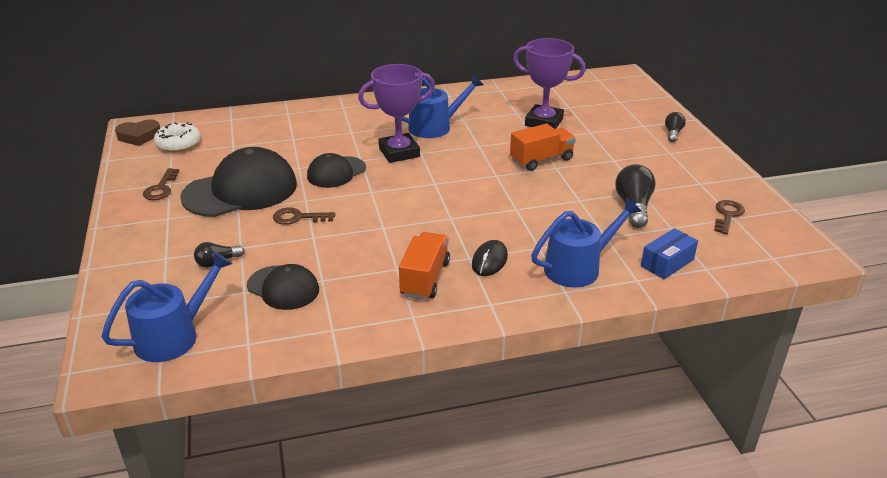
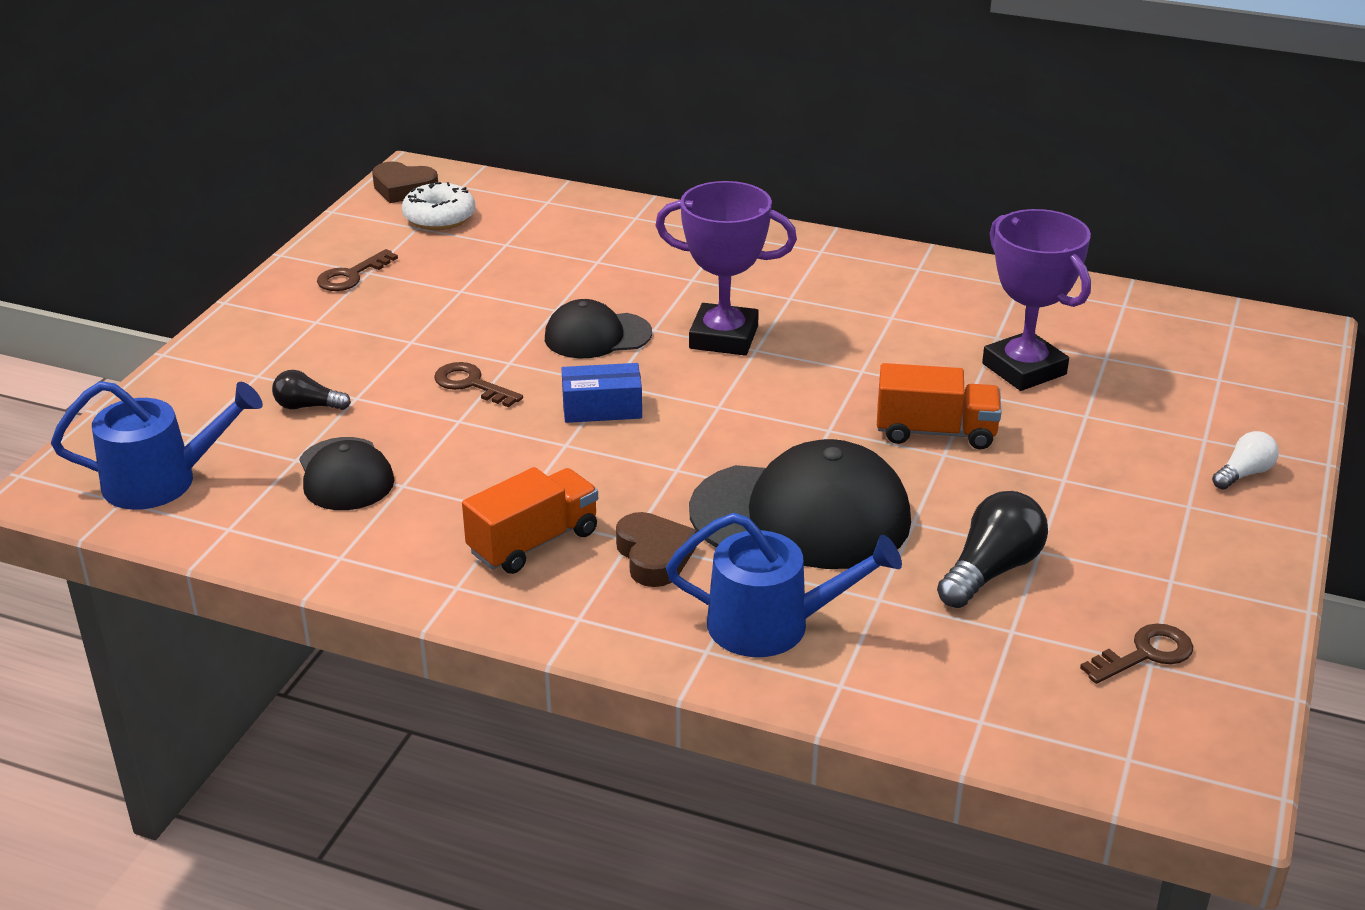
camera: 35 degrees right, 0 degrees up
black cap [180,147,297,217] -> black cap moved to [689,439,911,569]
blue watering can [402,74,484,138] -> none
black mouse [472,240,508,276] -> brown heart [616,512,697,587]
blue box [641,228,698,279] -> blue box moved to [561,363,642,423]
black light bulb [665,112,686,142] -> white light bulb [1212,431,1279,489]

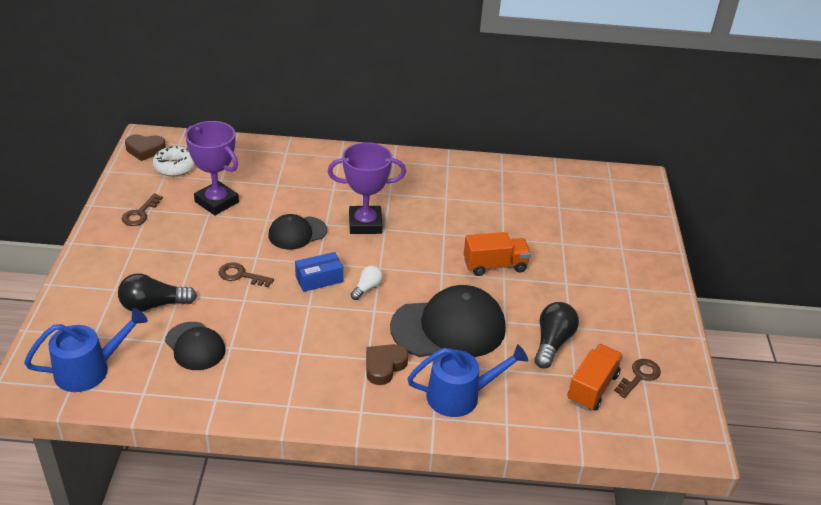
camera: 20 degrees left, 5 degrees up
black light bulb [272,370,351,410] -> black light bulb [118,273,197,312], size x1.69
orange truck [462,467,598,574] -> orange truck moved to [567,344,623,411]
brown heart [616,512,697,587] -> brown heart turned 105 degrees counterclockwise [366,344,408,385]
purple trophy [982,209,1091,391] -> purple trophy moved to [185,121,239,215]
white light bulb [1212,431,1279,489] -> white light bulb moved to [351,266,383,300]

